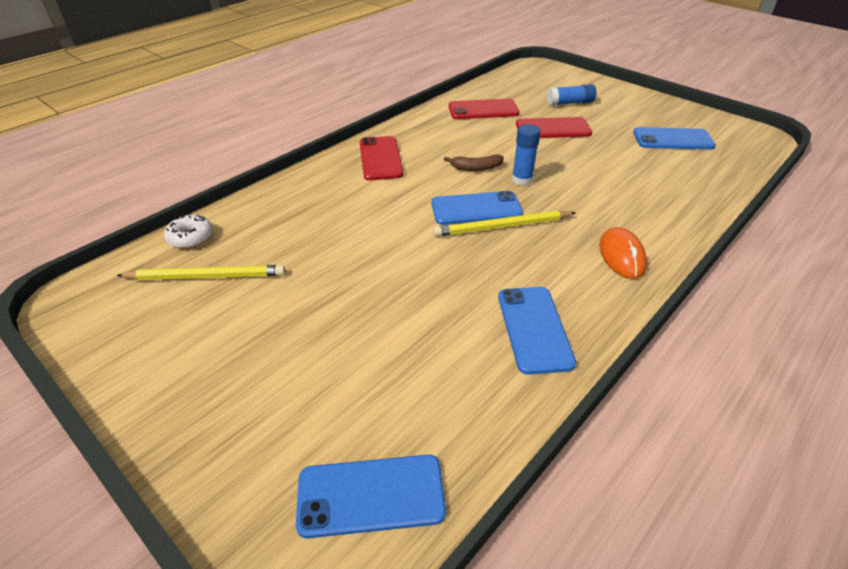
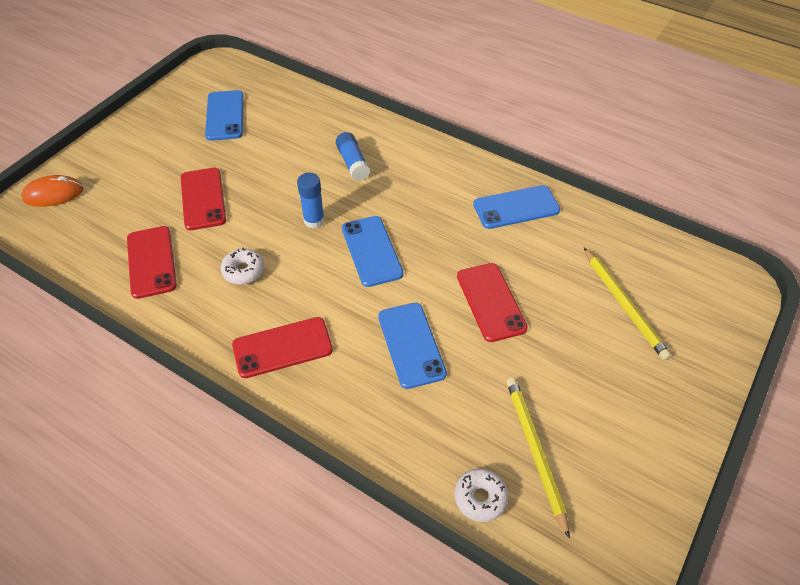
camera: 100 degrees left, 10 degrees up
blue phone [296,455,446,538] -> blue phone moved to [378,303,447,389]
yellow pencil [433,210,576,237] -> yellow pencil moved to [584,248,671,360]
brown banana [444,154,504,171] -> none
blue glue stick [547,84,596,106] -> blue glue stick moved to [336,132,370,181]
orange mouse [599,227,647,279] -> orange mouse moved to [21,175,83,207]
none -> white donut [221,247,264,285]
none -> red phone [457,263,528,342]

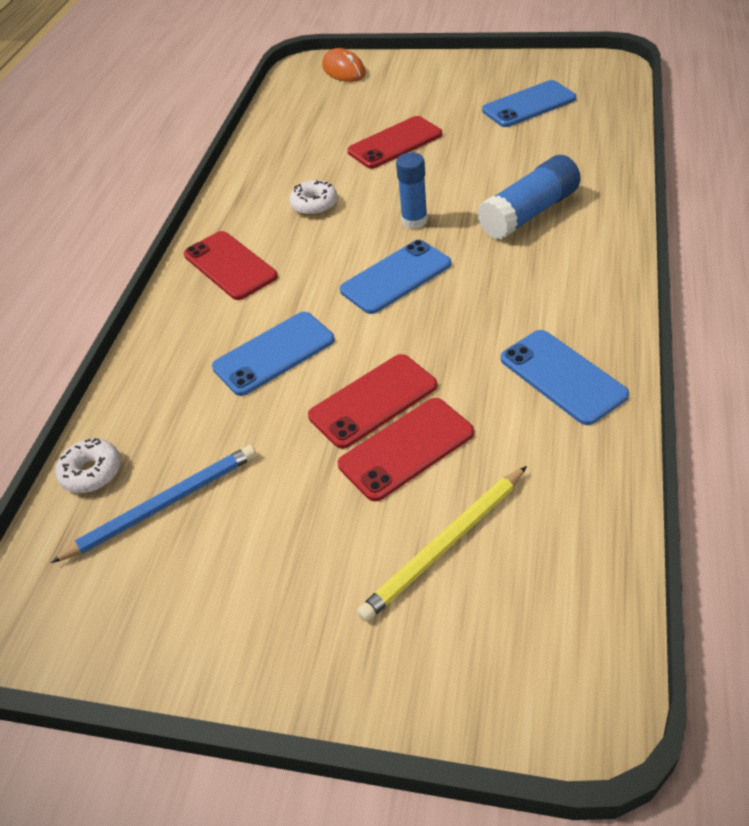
camera: 75 degrees right, 5 degrees down
red phone [127,226,177,299] -> red phone moved to [338,398,474,501]
blue glue stick [336,132,370,181] -> blue glue stick [477,155,581,240], size x1.52
yellow pencil [506,377,570,539] -> blue pencil [50,445,256,563]

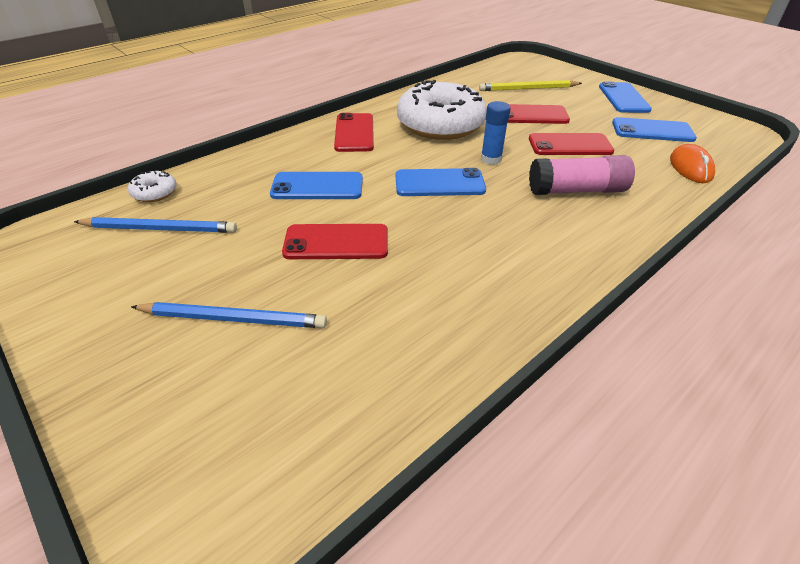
camera: 30 degrees right, 5 degrees down
white donut [289,180,337,216] -> white donut [397,80,487,140], size x2.45
orange mouse [322,48,366,82] -> orange mouse moved to [670,144,715,183]
red phone [338,398,474,501] -> red phone moved to [529,133,614,155]
yellow pencil [357,466,527,622] -> yellow pencil moved to [479,80,582,91]
blue glue stick [477,155,581,240] -> pink glue stick [529,155,635,195]
blue phone [501,330,629,425] -> blue phone moved to [599,82,652,113]
none -> blue pencil [131,302,327,328]

